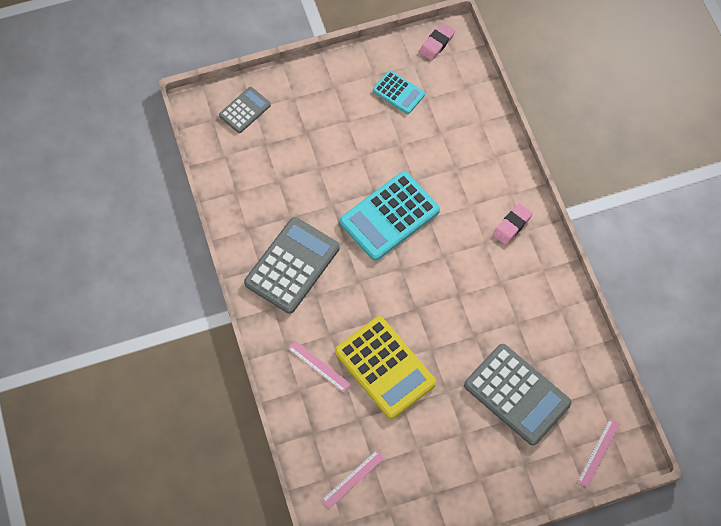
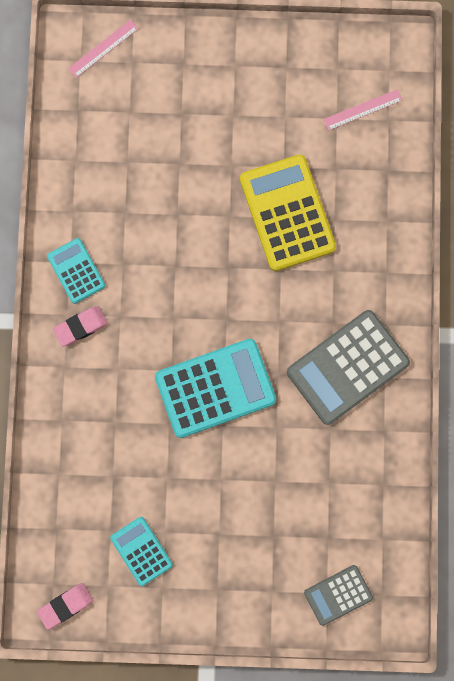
camera: 160 degrees left, 15 degrees up
pink ruler [288,341,350,392] -> none
grey calculator [464,344,572,445] -> none
none -> turquoise calculator [47,238,105,304]

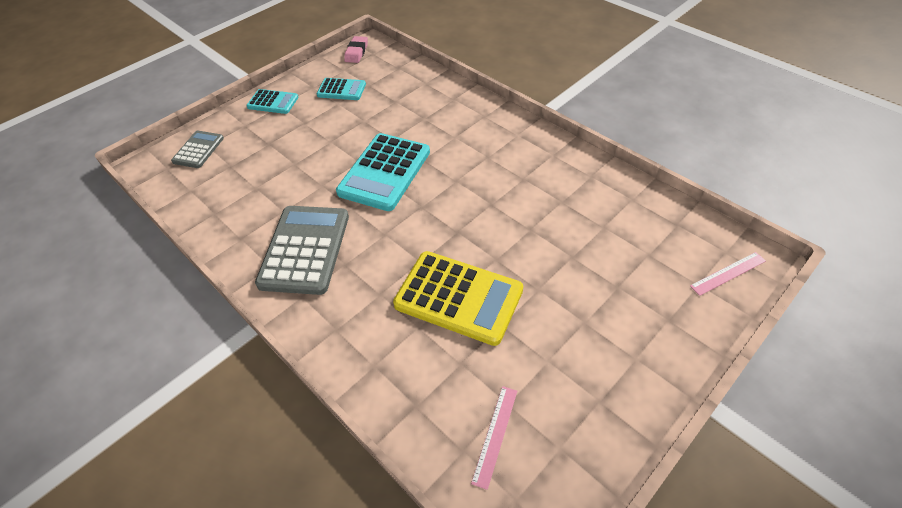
camera: 135 degrees right, 30 degrees down
turquoise calculator [47,238,105,304] -> turquoise calculator moved to [246,89,299,114]
pink eraser [53,306,108,347] -> none
pink ruler [68,19,138,78] -> pink ruler turned 60 degrees clockwise [690,252,766,296]

